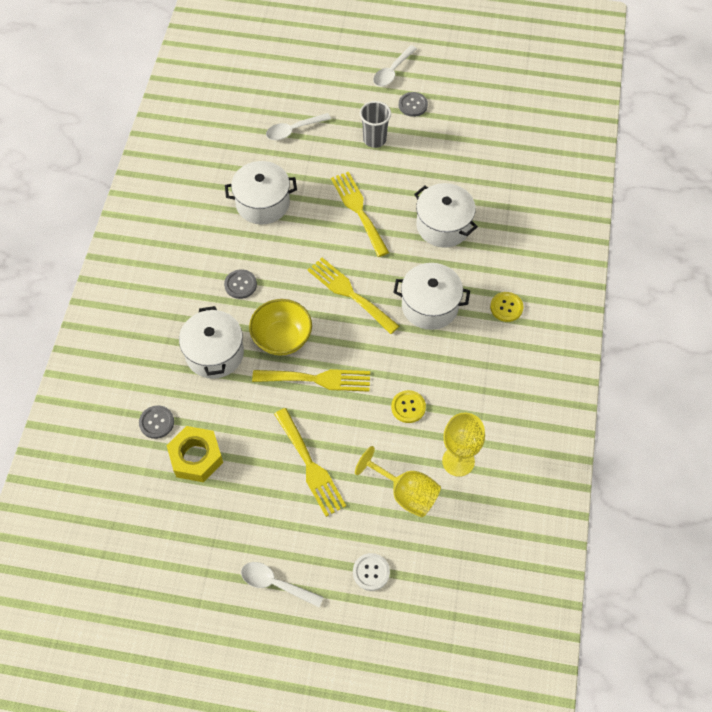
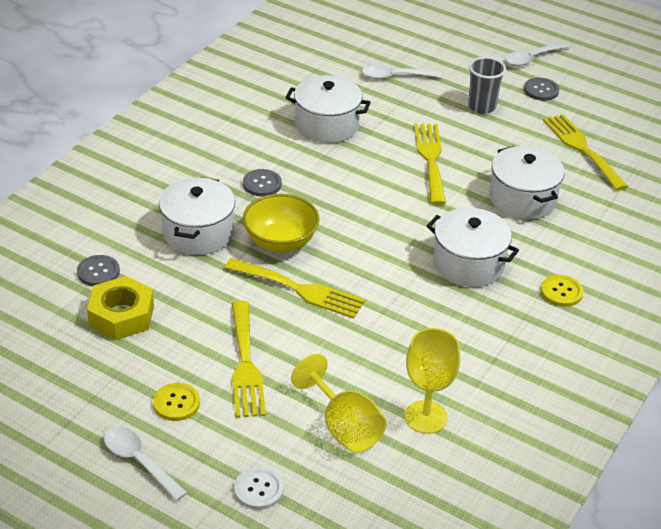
camera: 20 degrees right, 20 degrees down
yellow fork [308,258,399,334] -> yellow fork moved to [543,114,628,191]
yellow button [391,390,426,423] -> yellow button moved to [153,383,200,421]

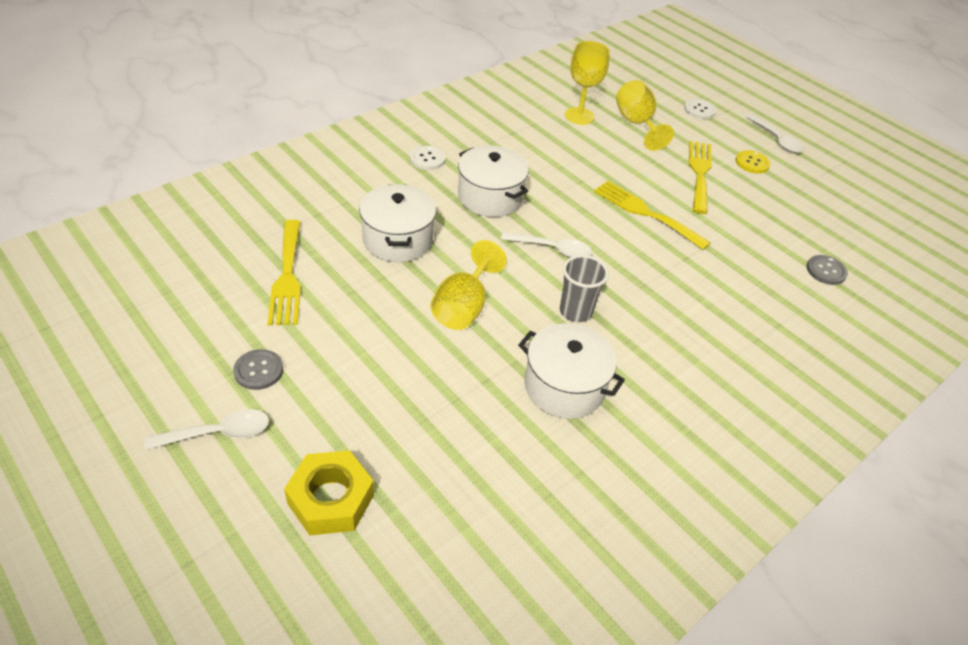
camera: 165 degrees left, 5 degrees up
yellow nut [87,276,154,340] -> yellow nut moved to [284,450,374,535]
white pot [159,177,235,255] -> none
grey button [243,169,282,197] -> none
yellow bowl [243,194,320,253] -> none
white spoon [362,64,442,79] -> white spoon moved to [501,232,592,258]
yellow fork [414,124,446,205] -> yellow goblet [430,240,507,330]
grey cup [468,57,506,114] -> grey cup moved to [560,255,609,322]
yellow button [541,275,583,307] -> white button [410,146,446,170]

